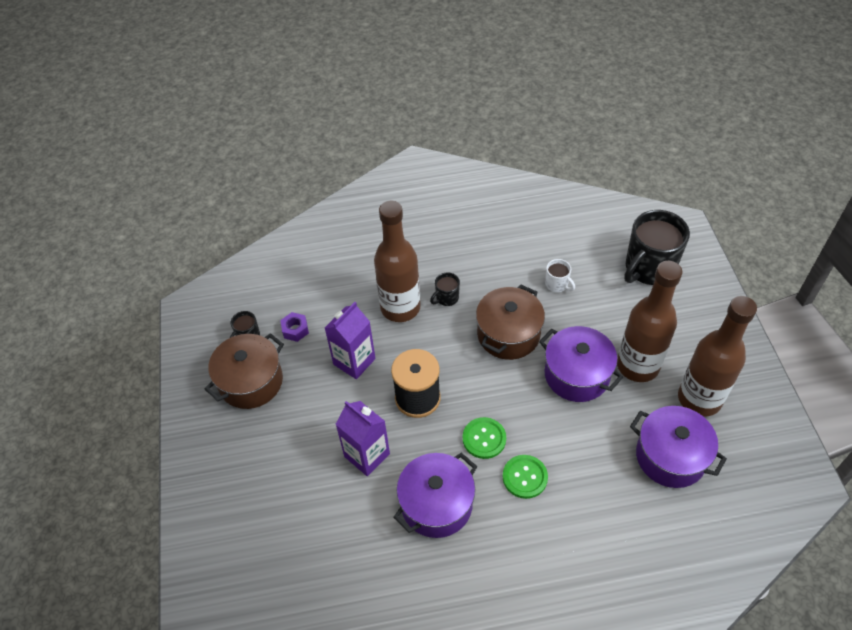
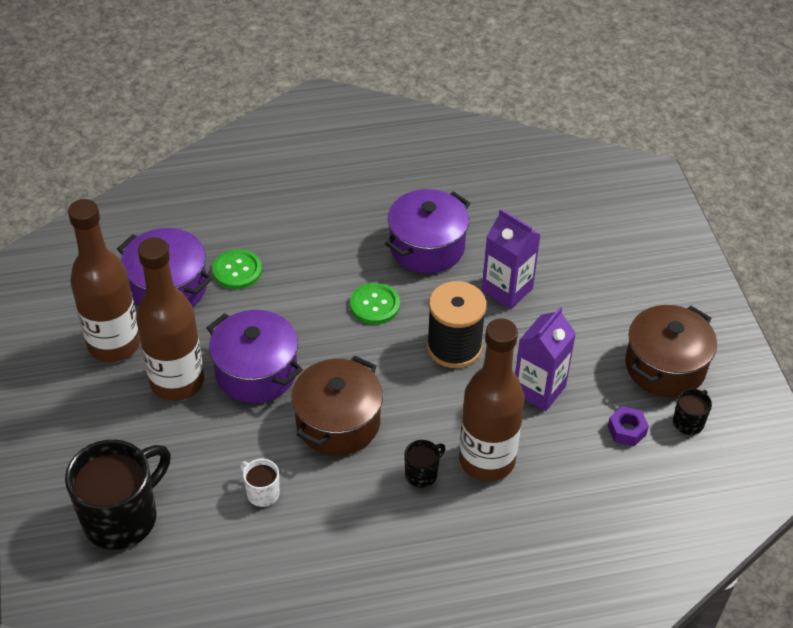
camera: 175 degrees right, 5 degrees down
green button [503,455,548,499] -> green button moved to [213,249,262,289]

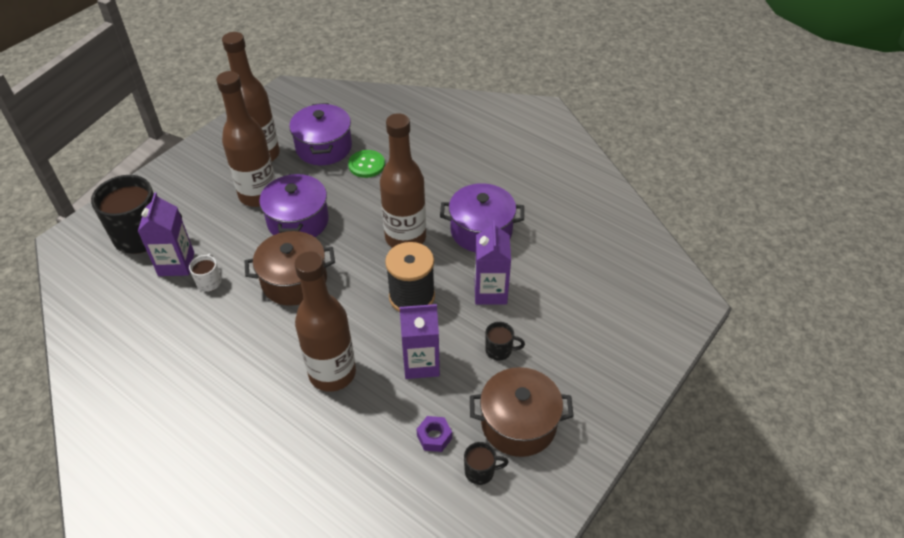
camera: 50 degrees right, 0 degrees up
green button [350,283,400,324] -> brown bottle [380,113,426,248]
black mug [404,440,446,488] -> black mug moved to [485,322,525,361]
none -> purple carton [138,193,194,276]

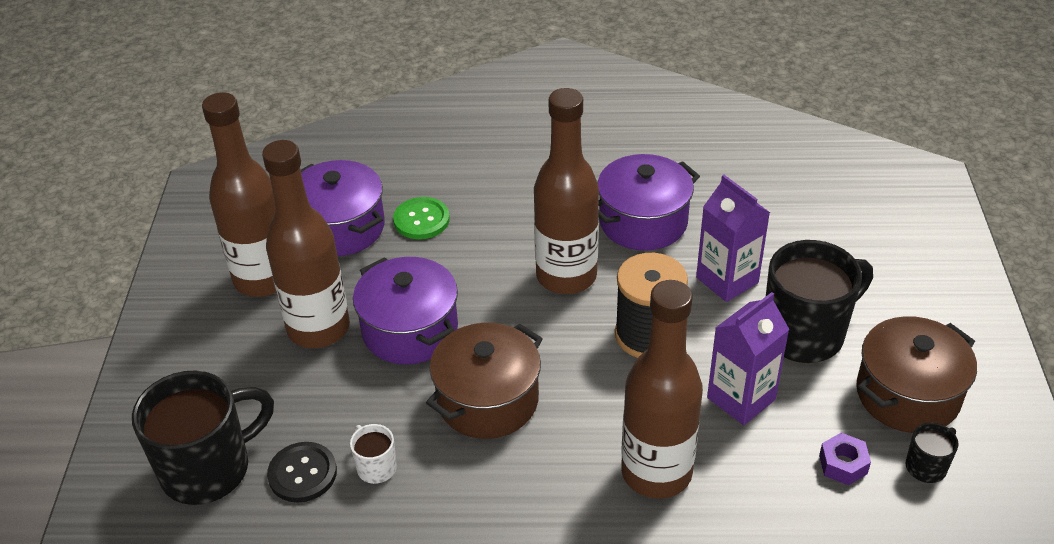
camera: 35 degrees left, 5 degrees down
purple carton [138,193,194,276] -> black button [267,442,337,503]
black mug [485,322,525,361] -> black mug [766,240,873,363], size x2.22

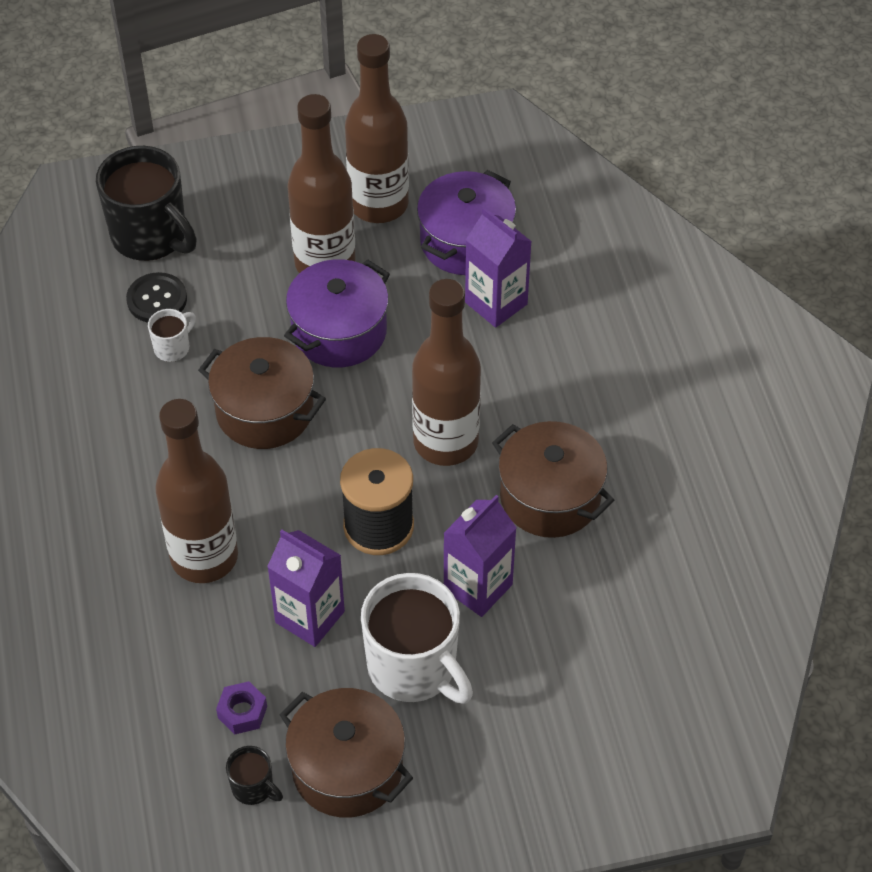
camera: 75 degrees right, 10 degrees up
green button [393,197,450,239] -> purple carton [465,207,532,328]
purple pot [597,154,700,251] -> brown pot [492,421,614,538]
black mug [766,240,873,363] -> white mug [361,573,473,703]

